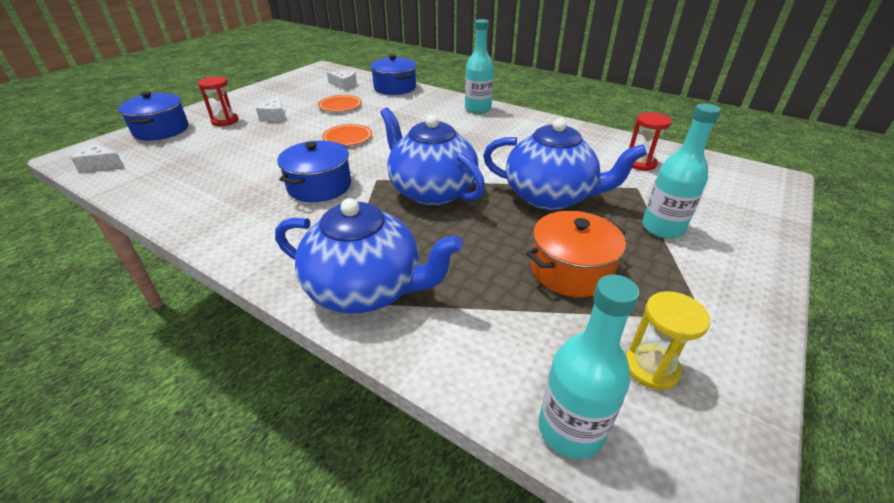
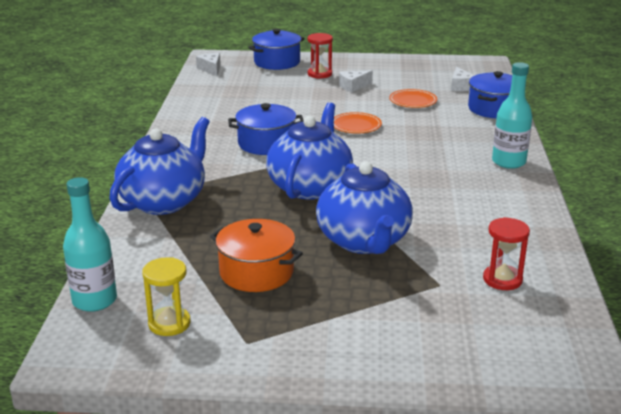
camera: 60 degrees right, 10 degrees down
blue teapot [275,198,463,313] -> blue teapot turned 135 degrees counterclockwise [109,117,210,215]
turquoise bottle [642,104,721,239] -> none

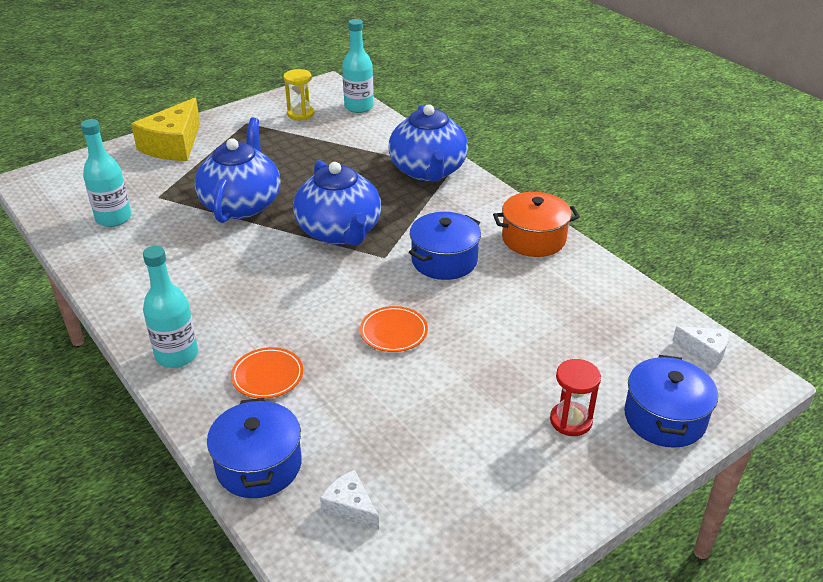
camera: 140 degrees right, 10 degrees up
orange pot [210,219,303,292] -> orange pot moved to [493,192,580,257]
blue teapot [316,161,413,254] -> blue teapot turned 60 degrees clockwise [195,118,281,223]
white cheese [339,71,373,92] -> none
orange plate [389,89,437,108] -> orange plate moved to [231,347,303,399]
red hourglass [483,217,530,290] -> turquoise bottle [81,119,131,227]
none -> yellow cheese [131,98,200,161]

